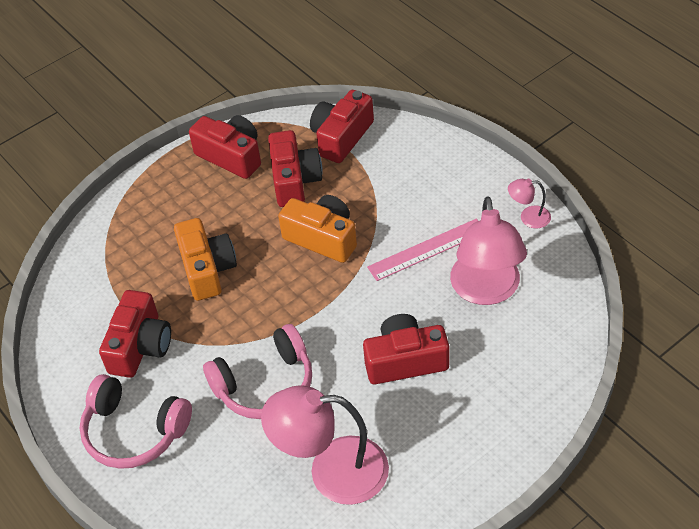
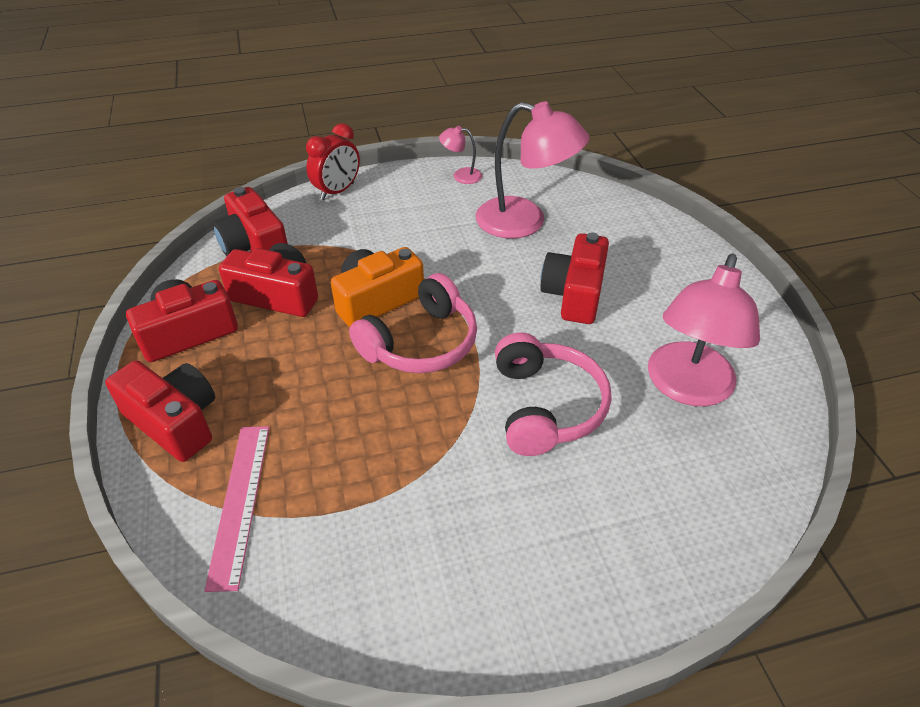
camera: 70 degrees left, 5 degrees down
pink headphones [79,374,192,469] -> pink headphones moved to [349,273,477,373]
red camera [99,290,171,378] -> red camera moved to [105,360,215,462]
orange camera [174,218,237,301] -> none
pink ruler [367,219,478,281] -> pink ruler moved to [204,426,269,592]
pink lamp [508,179,551,229] -> pink lamp turned 75 degrees clockwise [439,126,482,184]
none -> red clock [306,123,360,200]

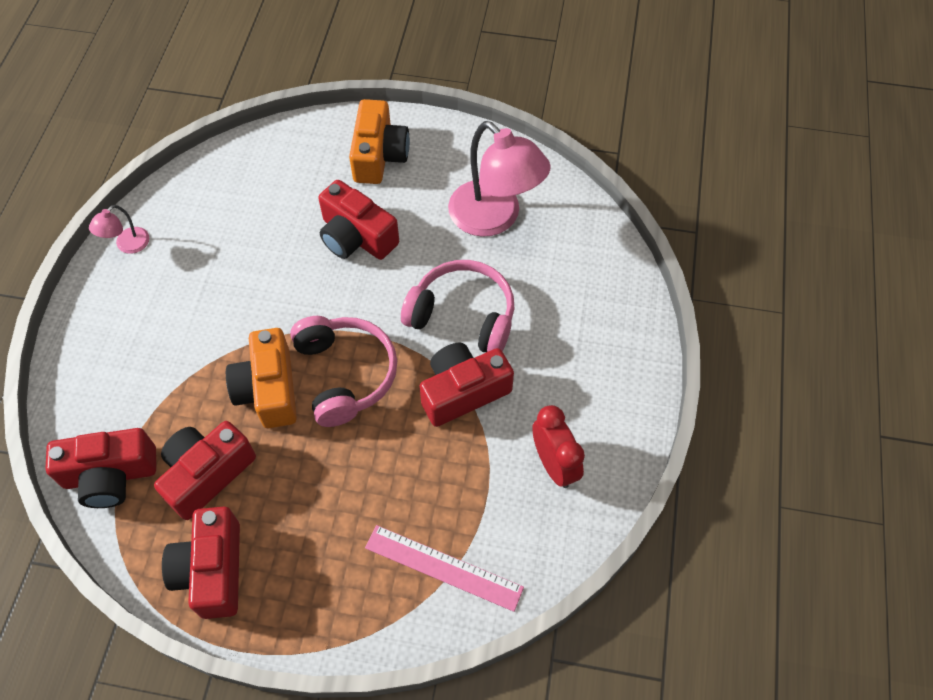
camera: 65 degrees left, 15 degrees up
red camera [105,360,215,462] -> red camera moved to [420,343,514,427]
red clock [306,123,360,200] -> red clock moved to [532,405,585,488]
pink lamp [476,102,589,238] -> none
none -> orange camera [349,99,410,184]

